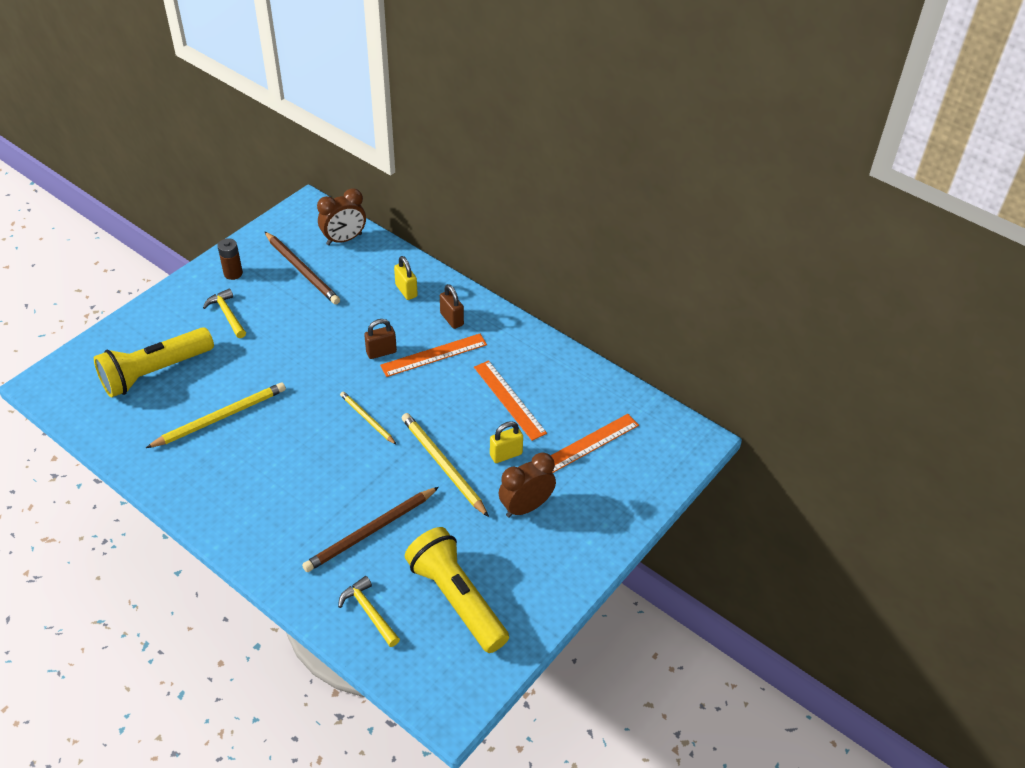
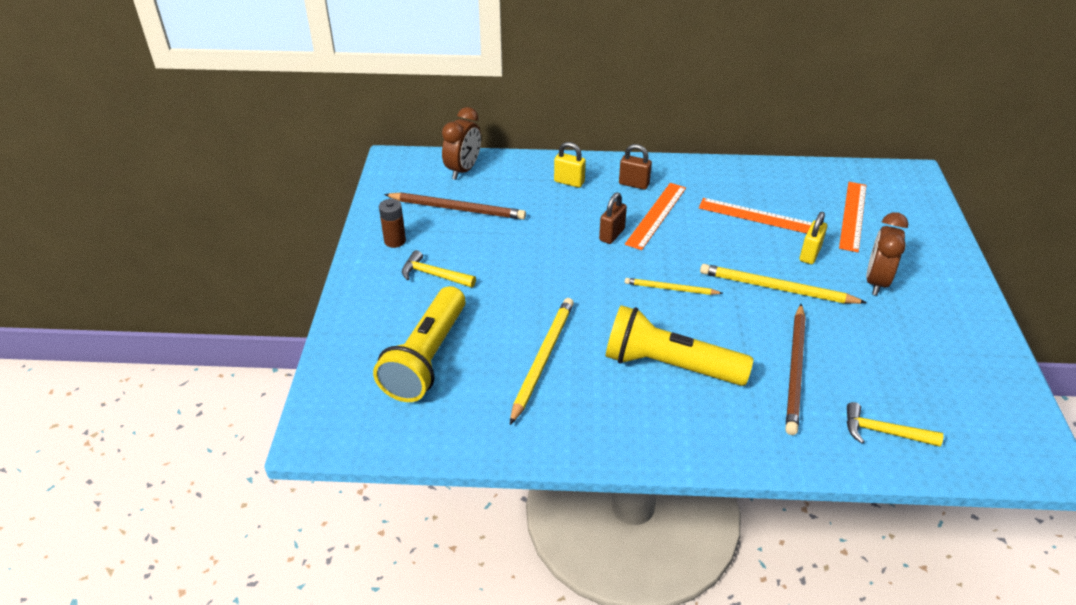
camera: 35 degrees left, 5 degrees down
yellow flashlight [405,527,509,653] -> yellow flashlight moved to [605,305,754,386]

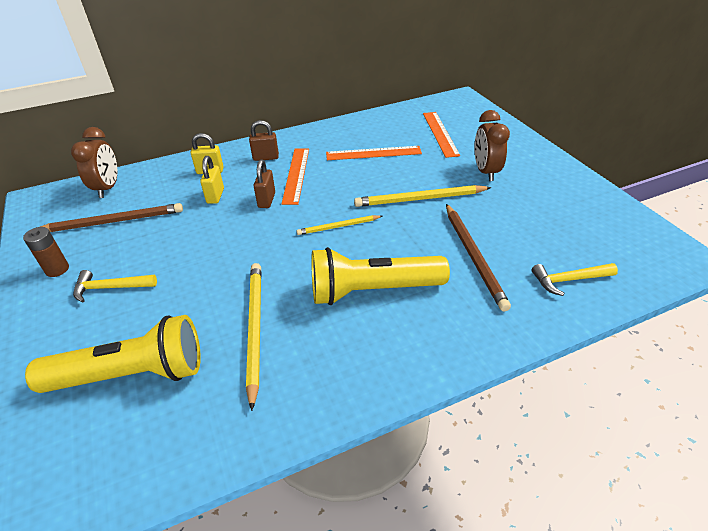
camera: 25 degrees left, 0 degrees up
yellow flashlight [373,286,466,402] -> yellow flashlight turned 90 degrees counterclockwise [25,315,201,393]
yellow padlock [800,212,827,264] -> yellow padlock moved to [200,156,224,204]

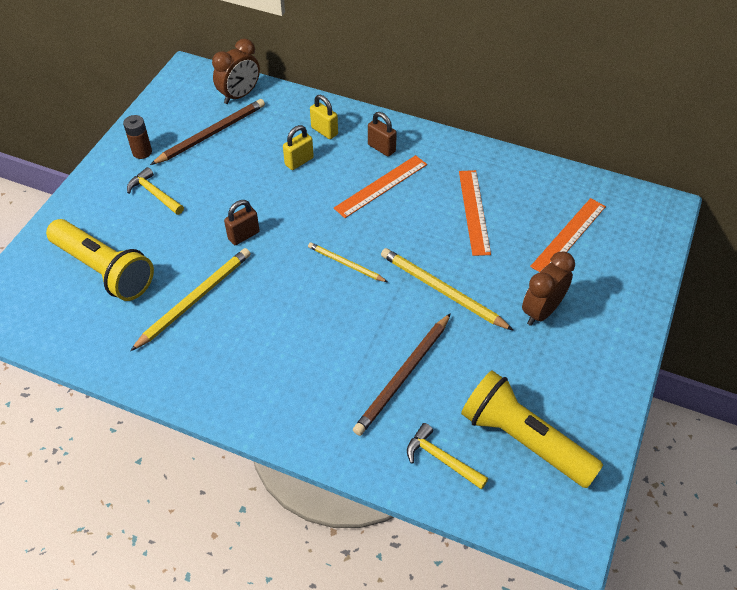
camera: 45 degrees right, 10 degrees up
brown pencil [40,203,183,232] -> brown pencil turned 75 degrees counterclockwise [150,99,265,165]
brown padlock [254,159,275,208] -> brown padlock moved to [224,200,260,245]
yellow flashlight [311,247,450,305] -> yellow flashlight moved to [461,370,603,488]
orange ruler [326,146,422,160] -> orange ruler turned 45 degrees clockwise [459,170,491,256]

